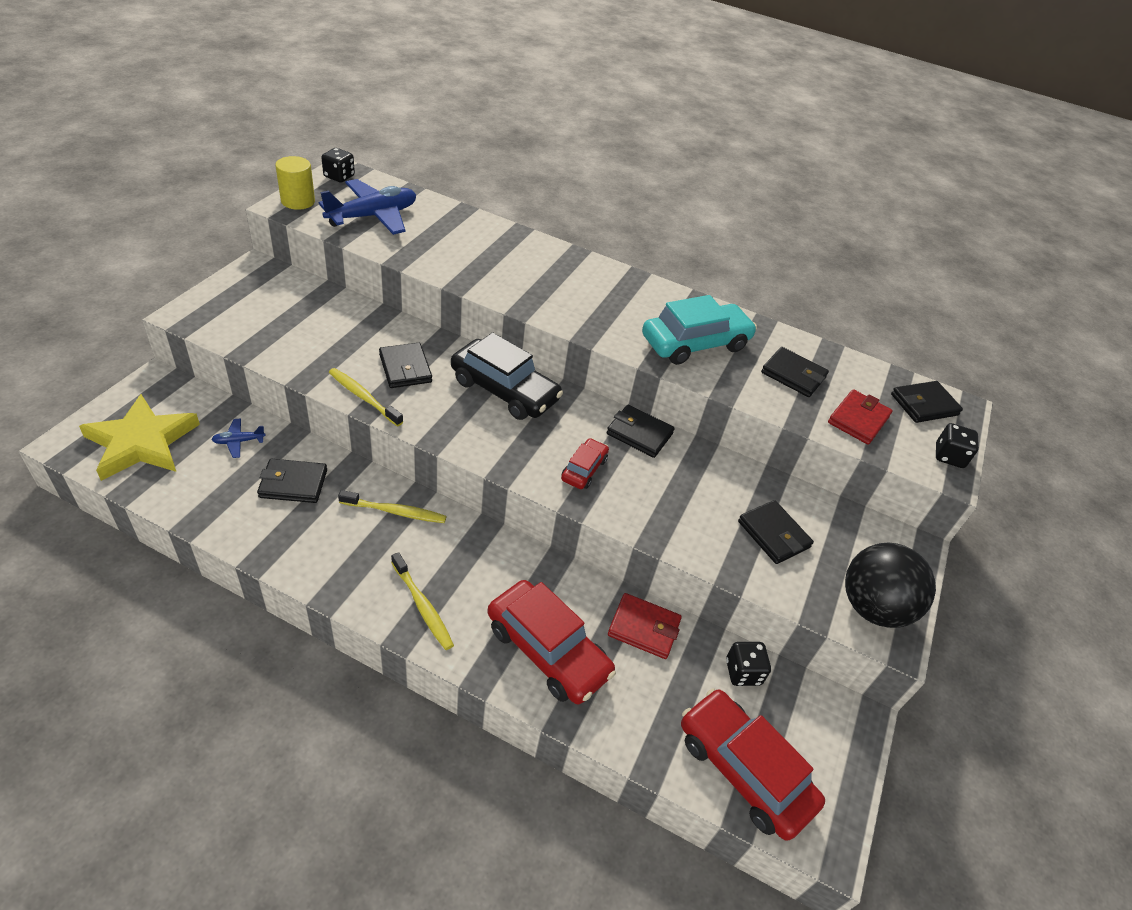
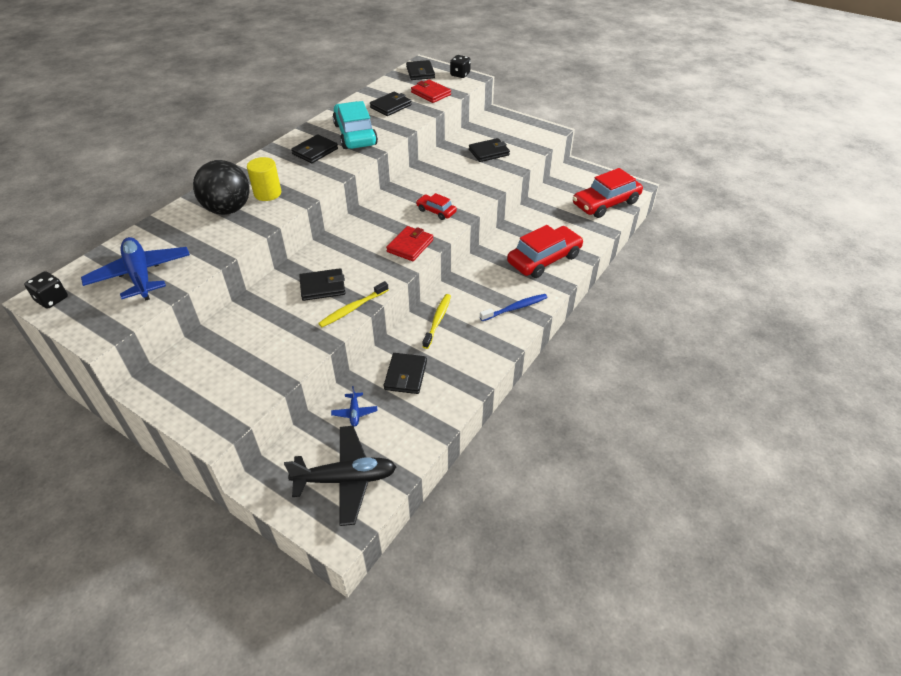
camera: 75 degrees left, 0 degrees up
yellow star [79,394,200,481] -> black plane [284,426,396,526]
yellow cylinder [275,156,315,210] -> yellow cylinder moved to [247,157,281,201]
yellow toothbrush [391,552,454,650] -> blue toothbrush [480,294,548,321]
black car [451,332,563,420] -> none
black wallet [607,405,675,458] -> black wallet moved to [291,134,338,163]
red wallet [608,593,682,659] -> red wallet moved to [386,226,433,261]
black dice [726,642,771,686] -> none
black ball [845,542,936,628] -> black ball moved to [193,160,250,215]

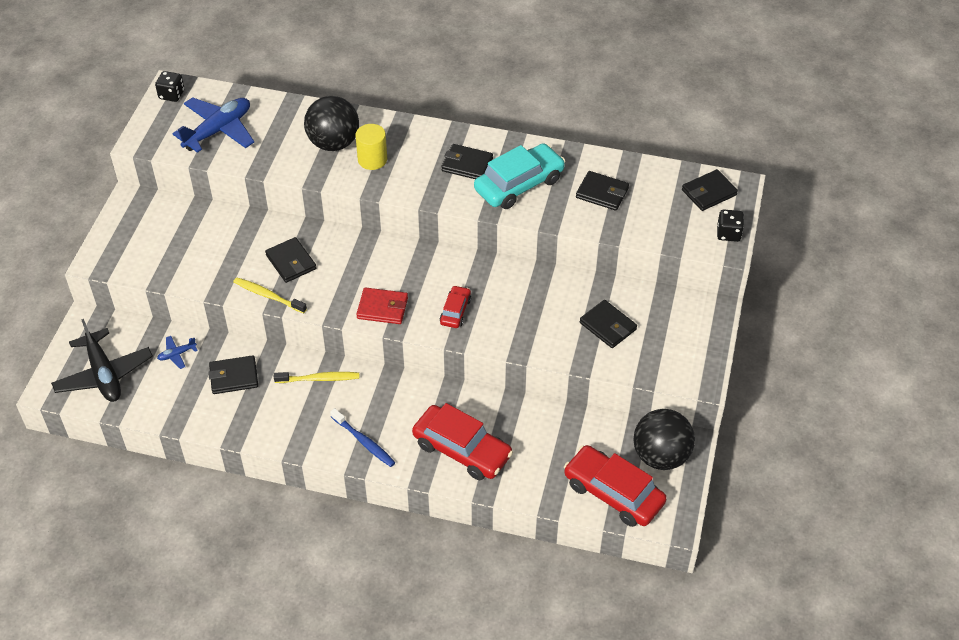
camera: 70 degrees right, 5 degrees up
red wallet [411,80,451,103] -> none
none -> black ball [634,409,695,470]

